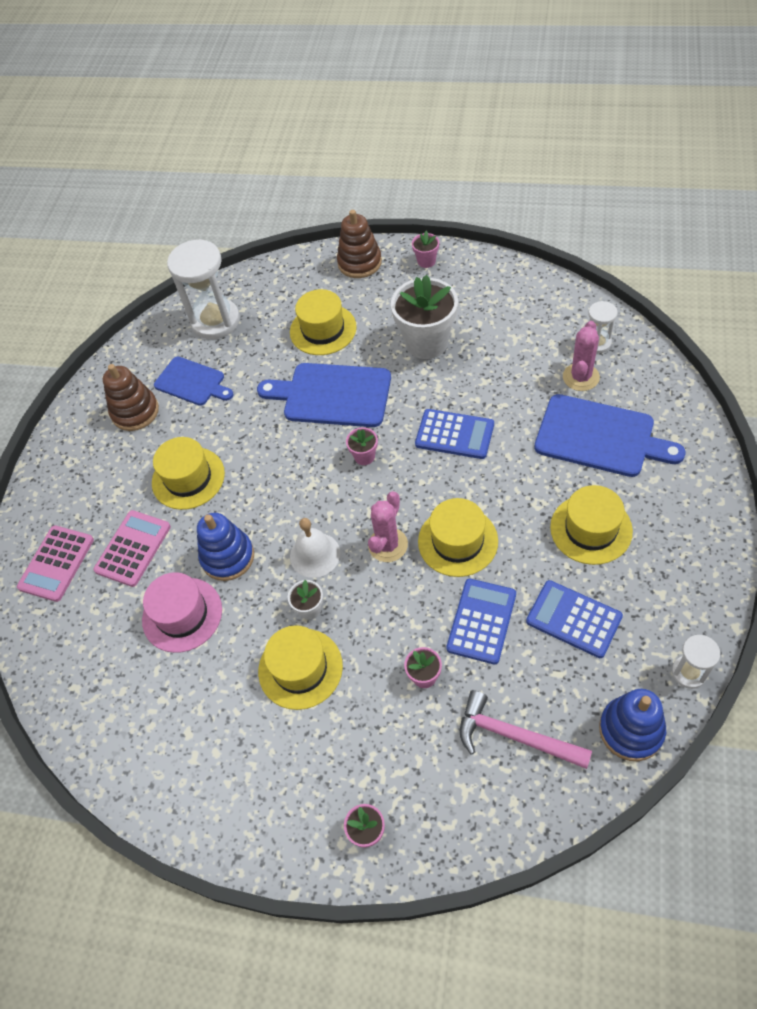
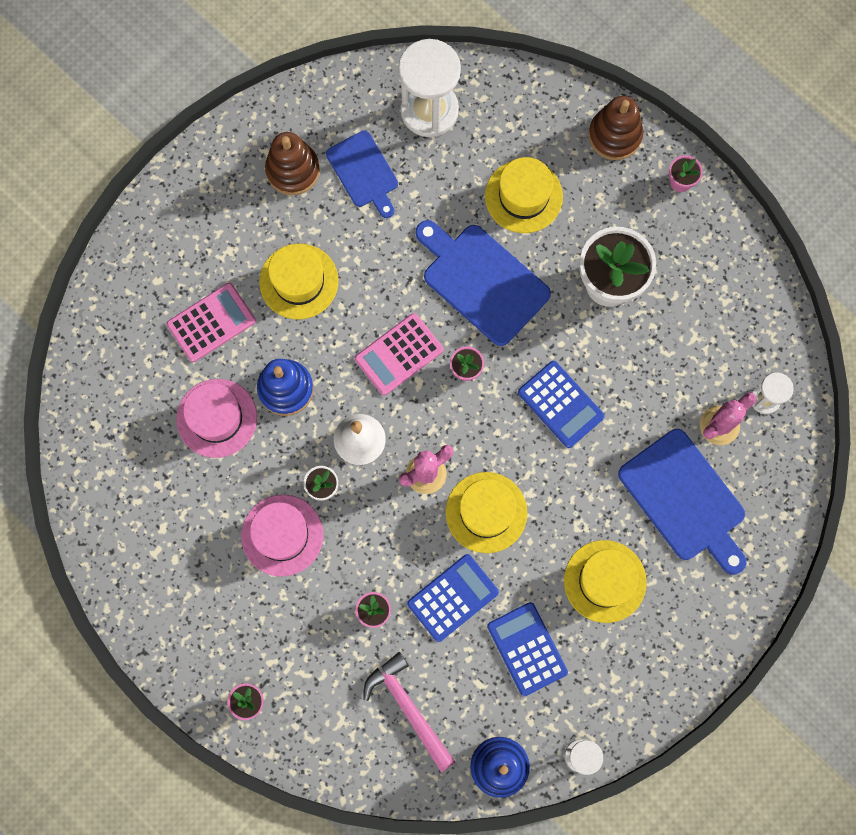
camera: 25 degrees right, 20 degrees up
pink calculator [17,525,94,602] -> pink calculator moved to [355,313,443,395]
yellow hat [258,625,343,710] -> pink hat [241,495,323,577]

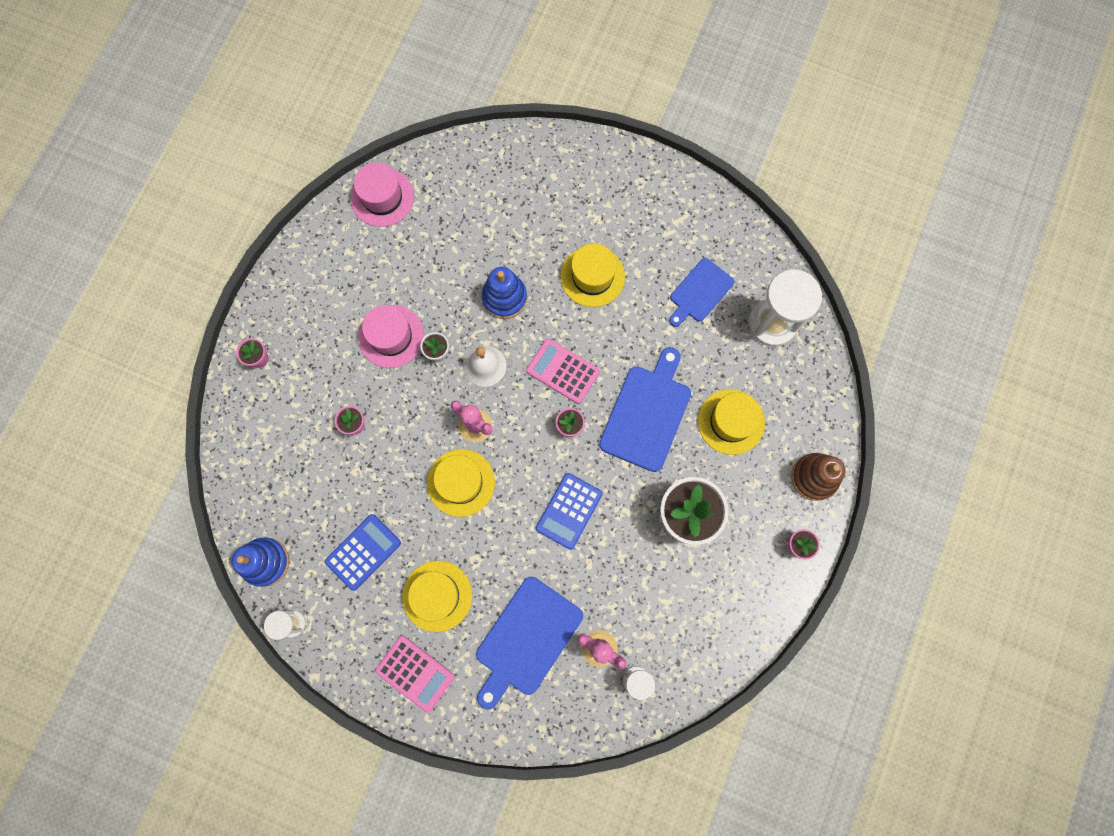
camera: 70 degrees right, 0 degrees up
pink calculator [167,283,256,362] -> pink calculator moved to [375,636,455,713]
pink hat [176,379,257,458] -> pink hat moved to [350,163,414,227]
brown stacking toy [265,132,320,195] -> none
pink hammer [363,652,455,772] -> none
blue calculator [407,554,499,642] -> none

